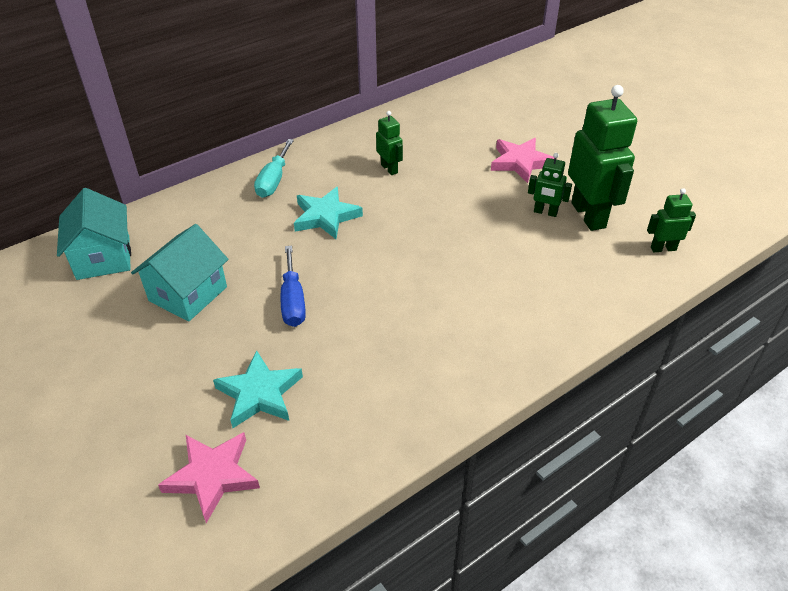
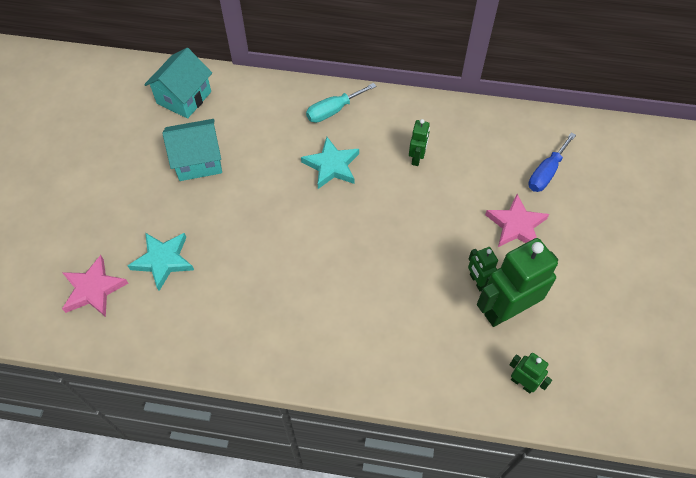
camera: 45 degrees right, 15 degrees up
blue screwdriver [281,246,306,327] -> blue screwdriver moved to [528,133,576,192]
green robot [568,85,637,231] -> green robot turned 150 degrees counterclockwise [477,238,558,327]

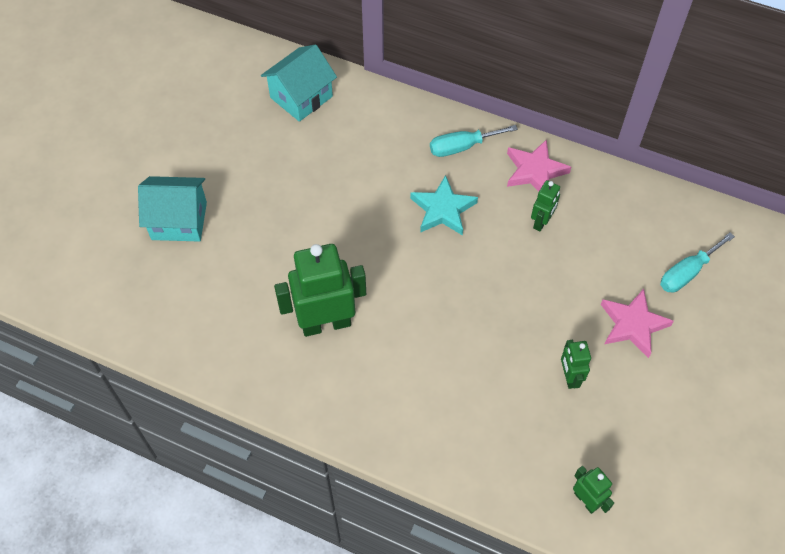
camera: 15 degrees right, 0 degrees up
pink star [62,255,128,317] -> pink star moved to [507,139,571,191]
turquoise star [127,233,194,291] -> none
turquoise house [162,119,222,181] -> turquoise house moved to [138,176,207,242]
green robot [477,238,558,327] -> green robot moved to [274,244,366,337]
blue screwdriver [528,133,576,192] -> turquoise screwdriver [660,233,735,293]

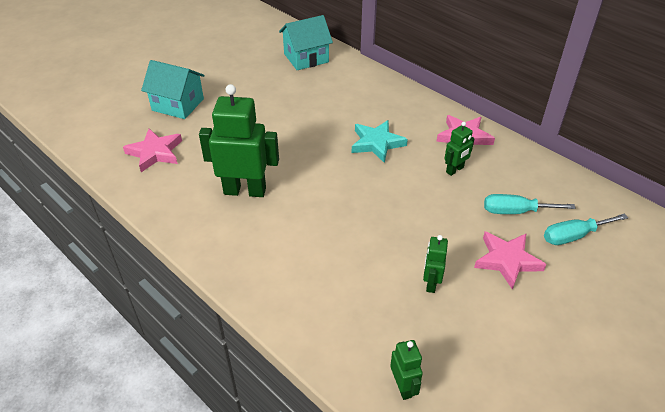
camera: 20 degrees right, 15 degrees down
turquoise screwdriver [430,125,518,157] -> turquoise screwdriver moved to [484,194,576,214]
none -> pink star [123,129,182,172]

